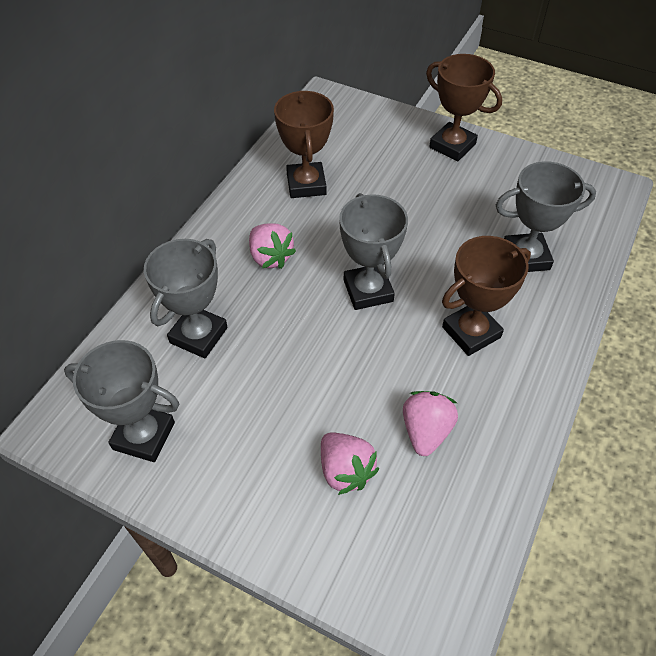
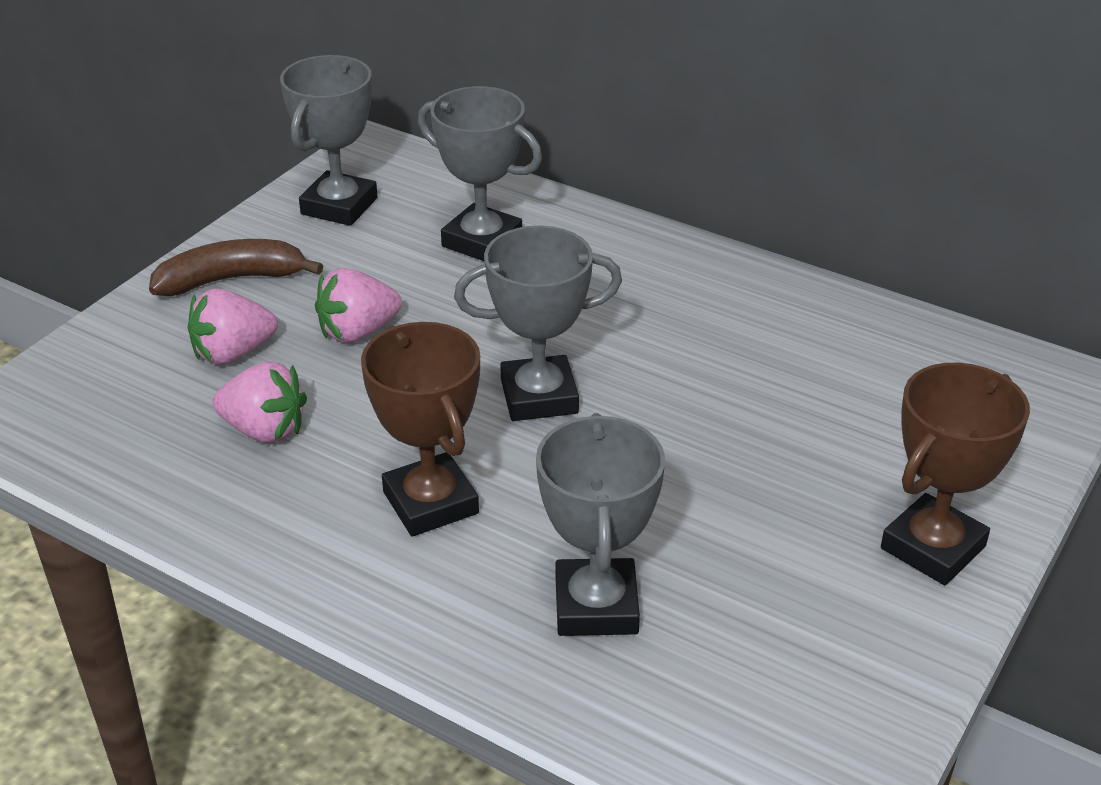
camera: 95 degrees right, 15 degrees down
pink strawberry [249,223,296,269] -> pink strawberry moved to [315,268,402,343]
brown trophy [274,91,334,198] -> none
none -> brown banana [149,239,323,296]

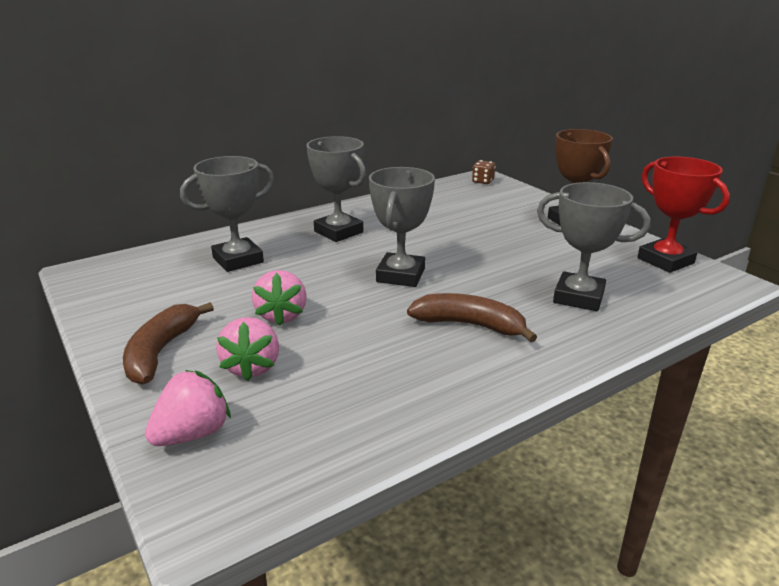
camera: 65 degrees left, 10 degrees down
pink strawberry [212,362,307,443] -> pink strawberry moved to [145,370,231,446]
grey trophy [280,55,378,226] -> grey trophy moved to [307,136,366,242]
brown trophy [361,322,480,536] -> brown banana [407,293,537,342]
none -> brown dice [472,160,495,184]
none -> red trophy [637,157,730,273]

